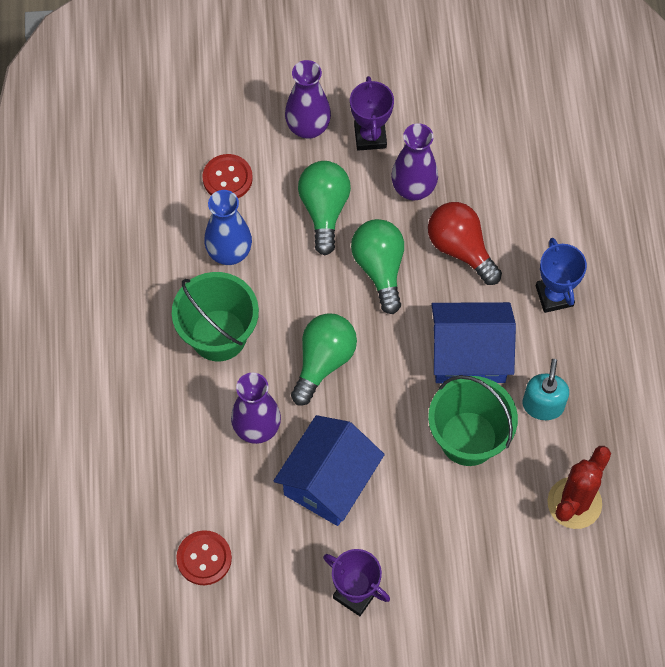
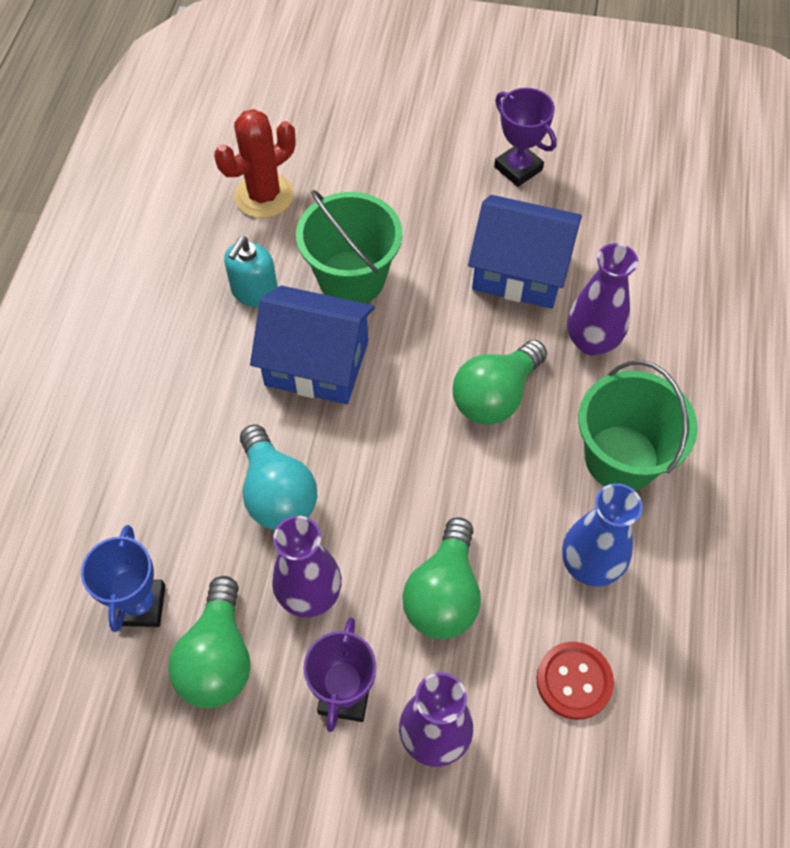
camera: 165 degrees left, 5 degrees down
red button [176,530,232,585] -> none
blue house [274,415,385,526] -> blue house turned 60 degrees clockwise [468,195,582,308]
green light bulb [351,219,404,314] -> green light bulb moved to [168,576,250,708]
red light bulb [428,202,502,285] -> turquoise light bulb [240,424,317,530]
blue trophy [536,238,587,313] -> blue trophy moved to [81,525,165,632]

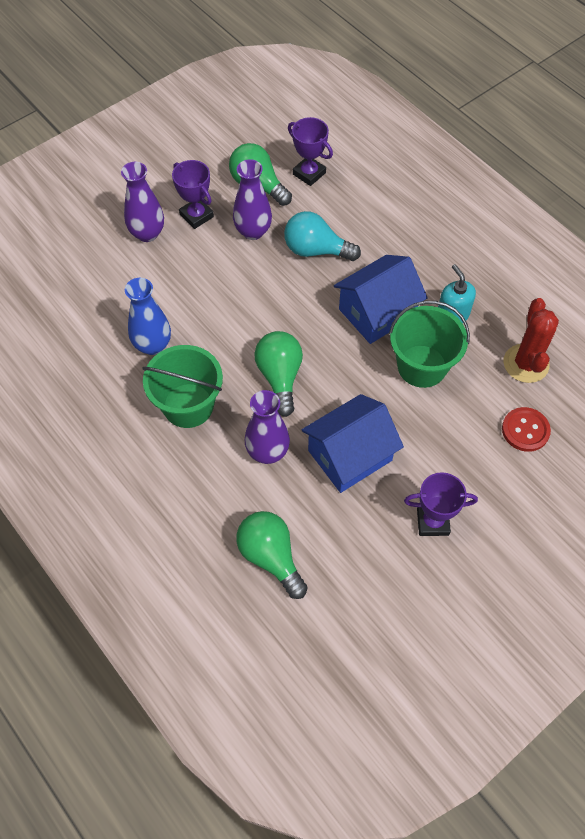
camera: 130 degrees right, 0 degrees up
blue trophy [81,525,165,632] -> purple trophy [288,117,333,186]
green light bulb [402,517,481,639] -> green light bulb moved to [236,511,308,599]
red button [536,642,614,720] -> red button moved to [502,407,551,452]

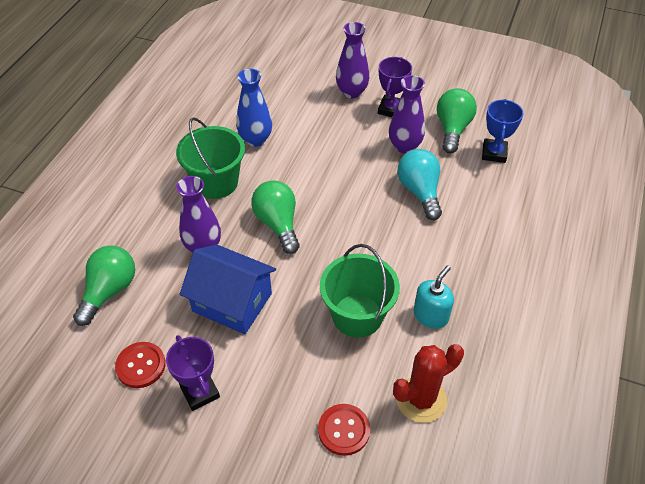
camera: 60 degrees right, 10 degrees down
green light bulb [254,331,303,417] -> green light bulb turned 75 degrees counterclockwise [251,180,300,254]
purple trophy [288,117,333,186] -> blue trophy [482,99,524,163]
blue house [334,255,428,344] -> none
none -> red button [115,342,166,388]

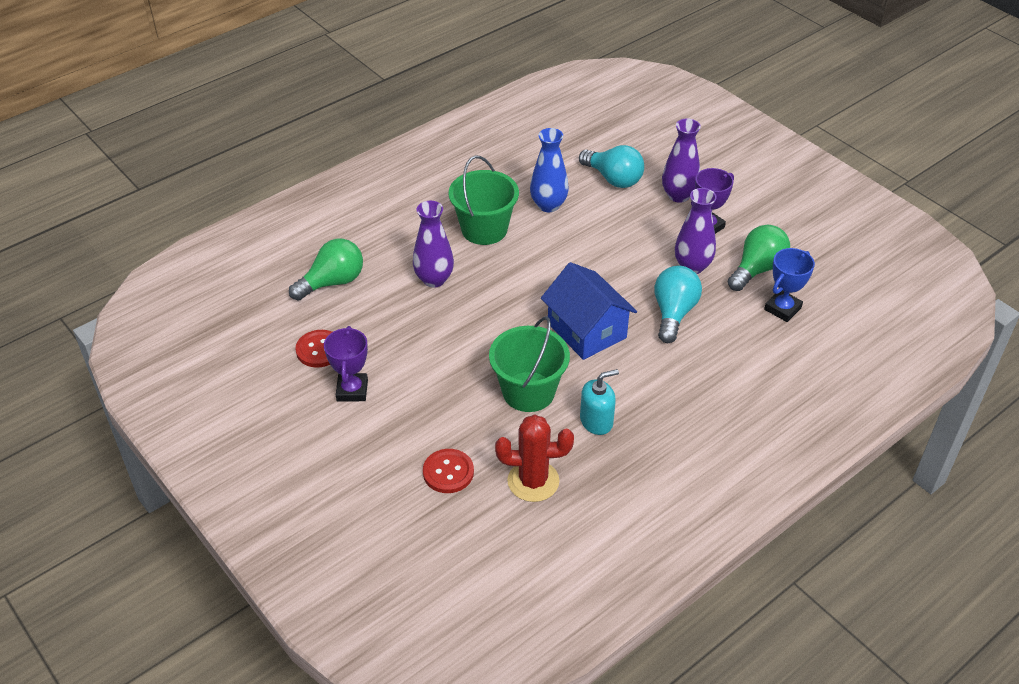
camera: 30 degrees right, 5 degrees down
blue house [180,244,276,334] -> blue house moved to [541,262,637,360]
green light bulb [251,180,300,254] -> none
none -> turquoise light bulb [579,145,644,188]

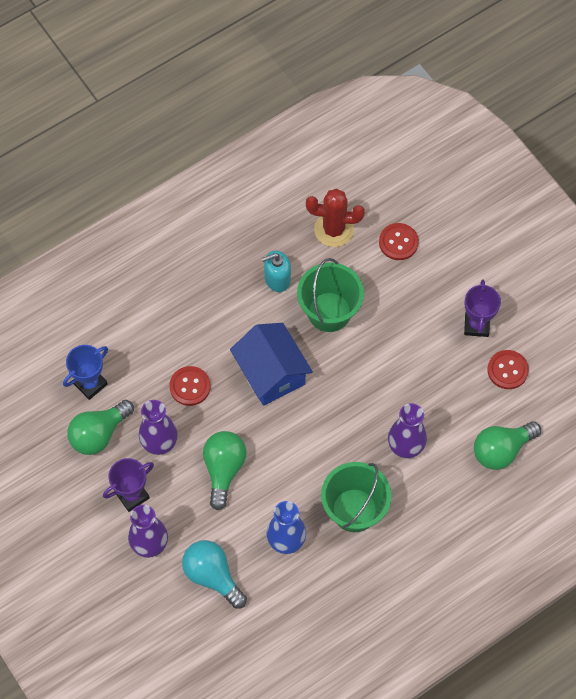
camera: 175 degrees left, 20 degrees up
turquoise light bulb [654,266,702,343] -> red button [170,366,211,406]
none -> green light bulb [203,431,247,510]

